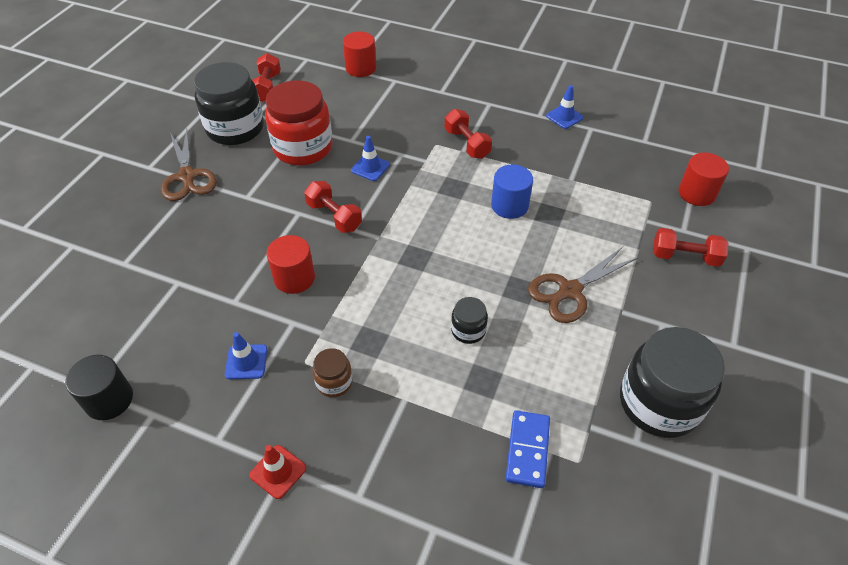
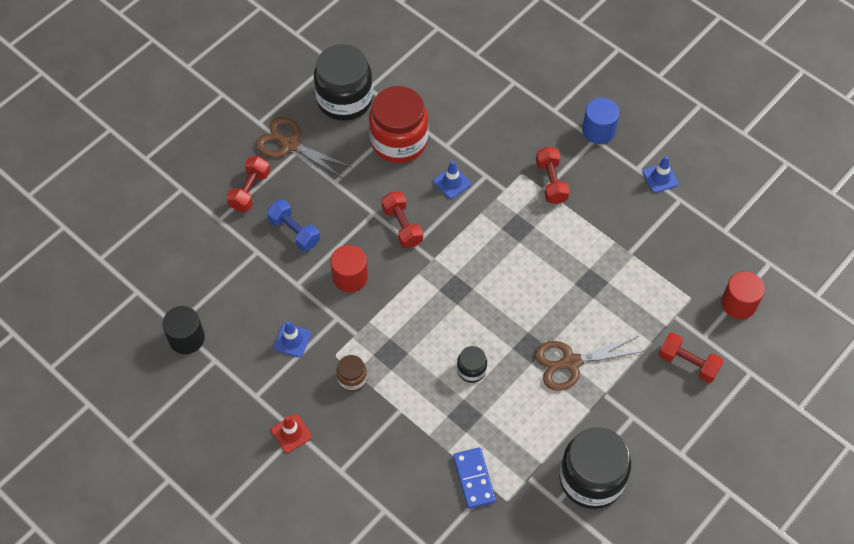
camera: 20 degrees right, 10 degrees up
brown scissors [161,129,217,201] -> brown scissors turned 120 degrees clockwise [256,117,352,178]
red dumbbell [252,53,281,102] -> red dumbbell moved to [227,156,270,212]
red cylinder [343,32,376,77] -> none
blue cylinder [491,164,533,219] -> blue cylinder moved to [582,98,619,144]
blue domino [505,410,550,488] -> blue domino turned 45 degrees counterclockwise [453,448,496,509]
none -> blue dumbbell [267,200,320,251]

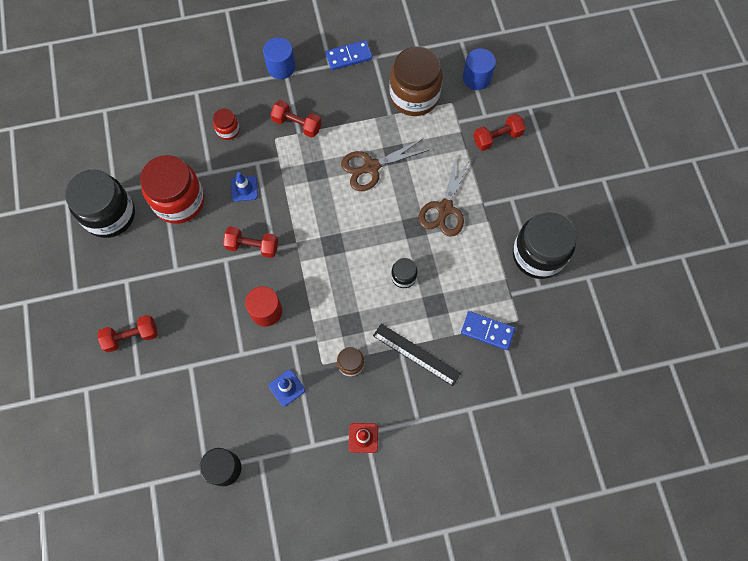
camera: 55 degrees left, 10 degrees up
red dumbbell [227,156,270,212] -> red dumbbell turned 75 degrees counterclockwise [98,315,157,353]
brown scissors [256,117,352,178] -> brown scissors moved to [341,139,429,191]
blue dumbbell [267,200,320,251] -> none
blue traffic cone [643,156,679,193] -> blue domino [325,40,373,70]
red cylinder [721,271,765,319] -> blue cylinder [463,48,496,90]
none -> red jar [213,109,240,140]
none -> black ruler [373,324,461,386]
none -> brown jar [390,46,443,116]

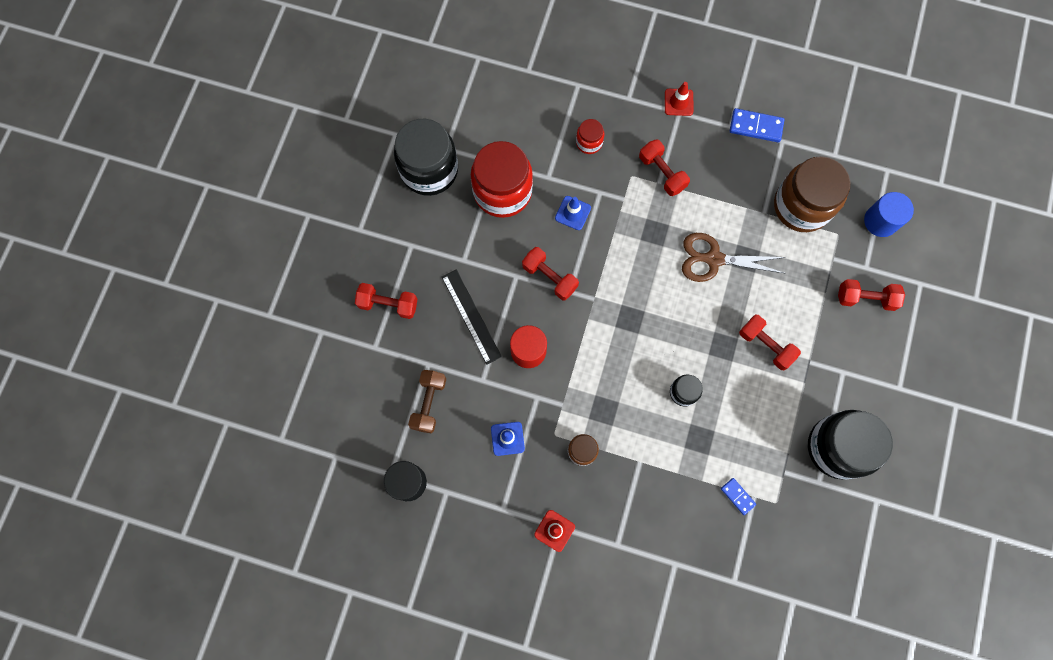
camera: 30 degrees right, 5 degrees up
blue cylinder [263,37,295,79] -> red traffic cone [665,82,693,116]
black ruler [373,324,461,386] -> black ruler moved to [442,270,502,365]
brown scissors [418,154,471,237] -> red dumbbell [739,315,801,370]
blue domino [461,311,515,350] -> blue domino [721,478,756,515], size x0.60
none -> brown dumbbell [408,370,446,433]

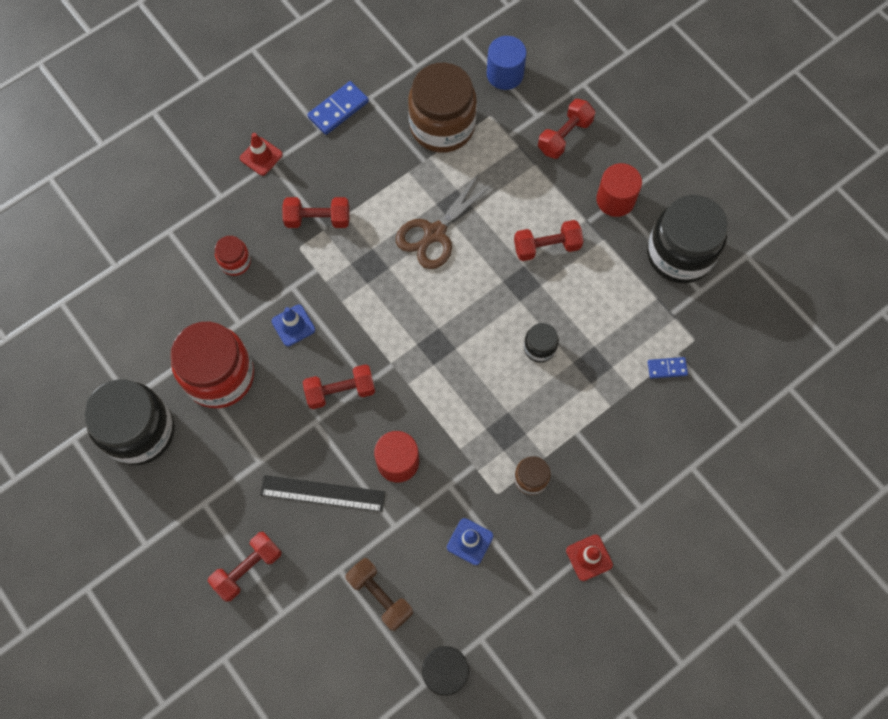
camera: 55 degrees left, 5 degrees down
none -> red cylinder [596,163,642,217]

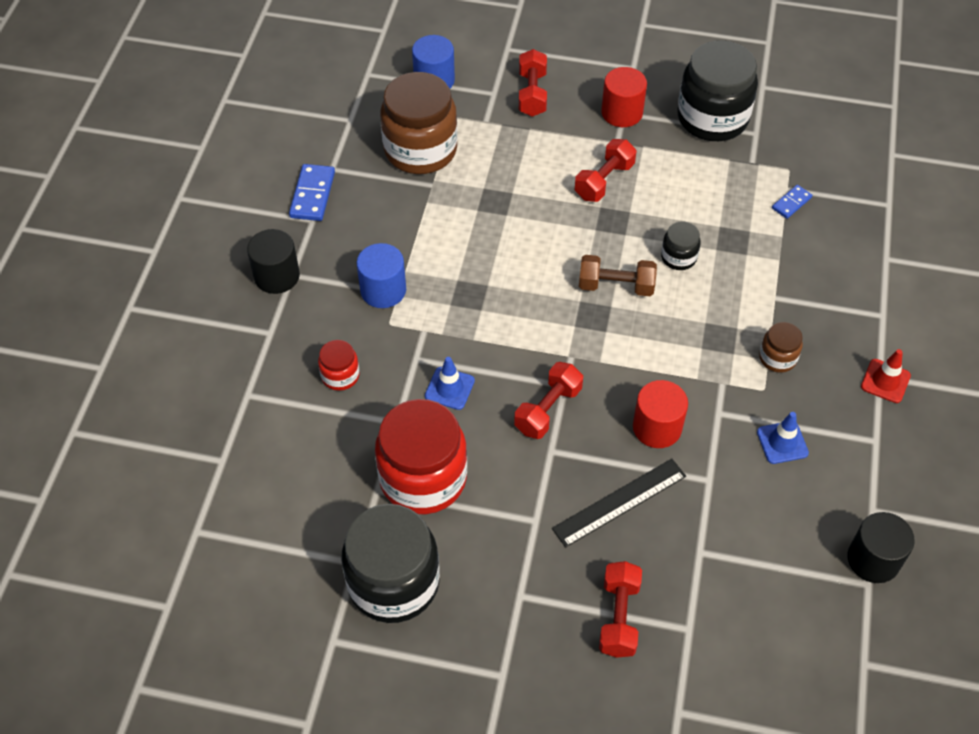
camera: 40 degrees left, 15 degrees down
red traffic cone [240,133,283,176] -> black cylinder [247,229,300,294]
red dumbbell [282,197,349,228] -> blue cylinder [356,243,406,308]
brown dumbbell [345,558,413,631] -> brown dumbbell moved to [579,255,657,296]
brown scissors [396,173,494,269] -> none

